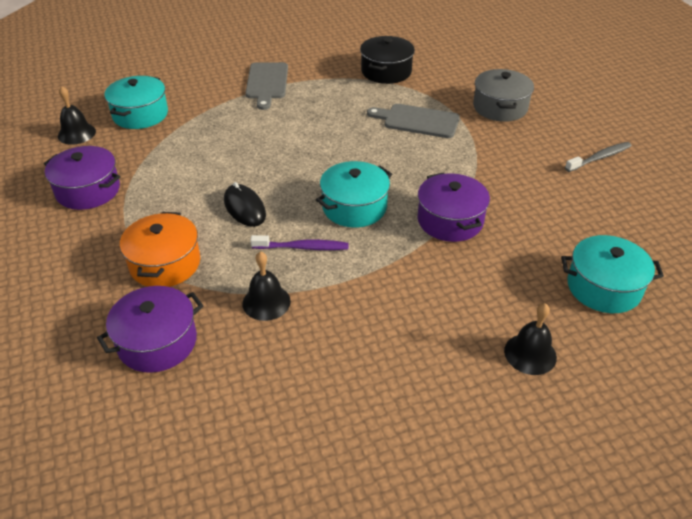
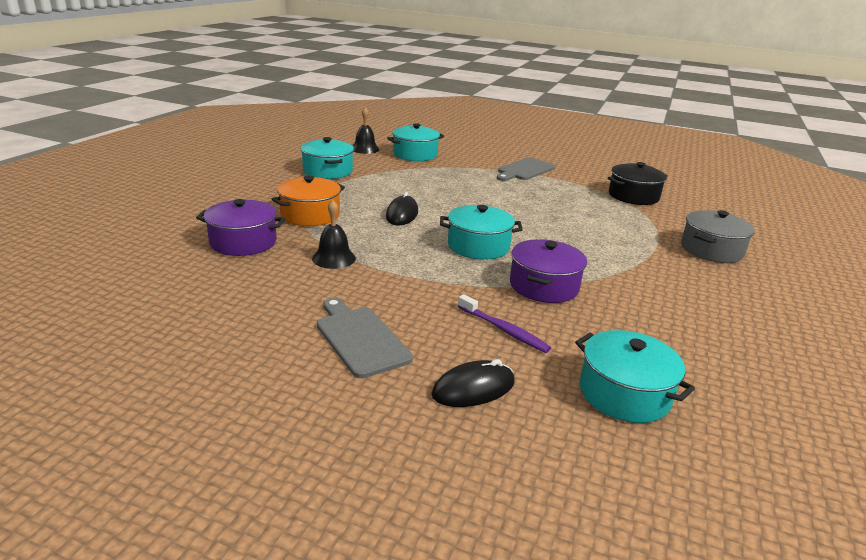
camera: 40 degrees right, 15 degrees down
purple pot [44,146,120,210] -> turquoise pot [300,137,354,179]
purple toothbrush [250,235,349,250] -> purple toothbrush moved to [458,294,551,353]
grey cutting board [367,104,460,138] -> grey cutting board moved to [317,298,413,378]
black bell [504,303,557,375] -> black mouse [431,359,515,407]
grey toothbrush [565,142,631,172] -> none

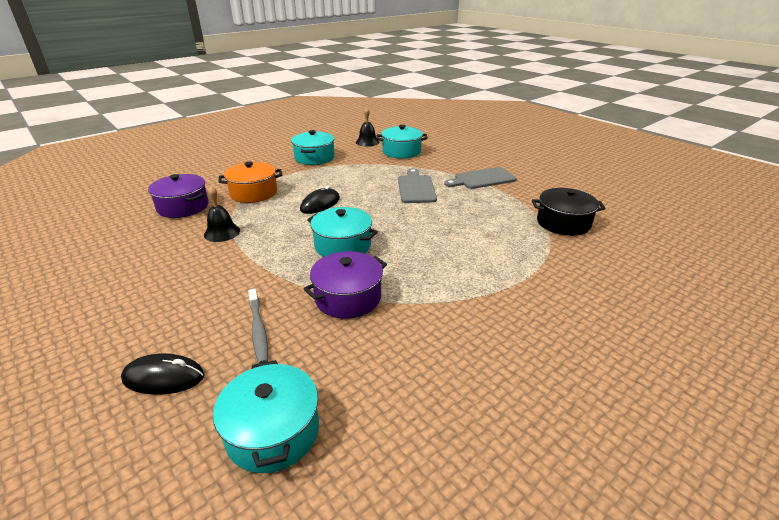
camera: 30 degrees right, 5 degrees up
grey cutting board [317,298,413,378] -> grey cutting board moved to [398,168,437,203]
purple toothbrush [458,294,551,353] -> grey toothbrush [248,289,268,364]
grey pot [681,210,755,263] -> none

